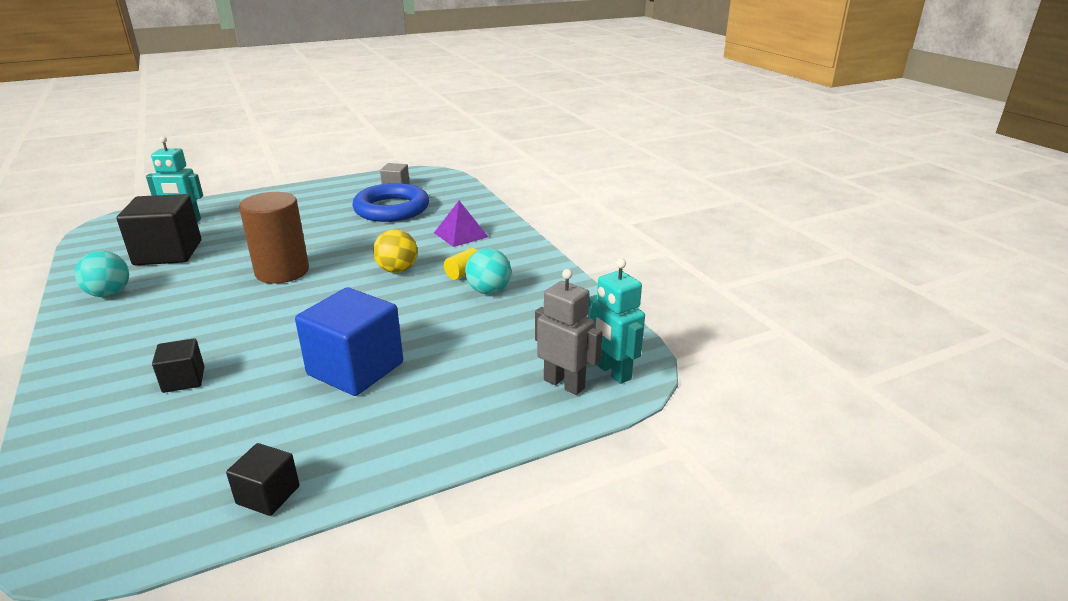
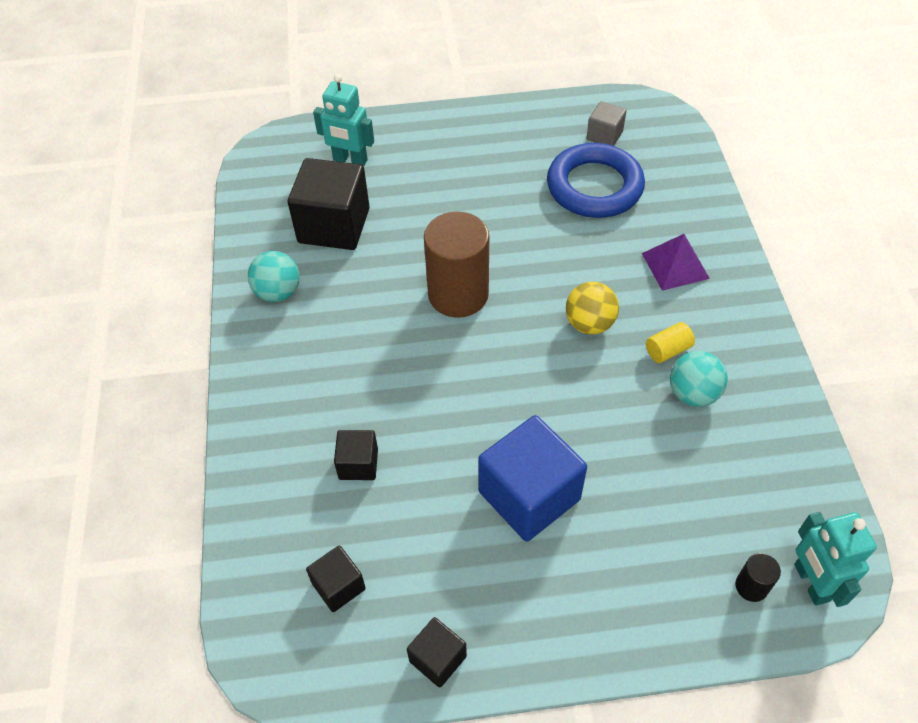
camera: 20 degrees right, 25 degrees up
grey robot [535,269,602,395] -> black cylinder [735,553,781,602]
none -> black cube [306,546,366,612]

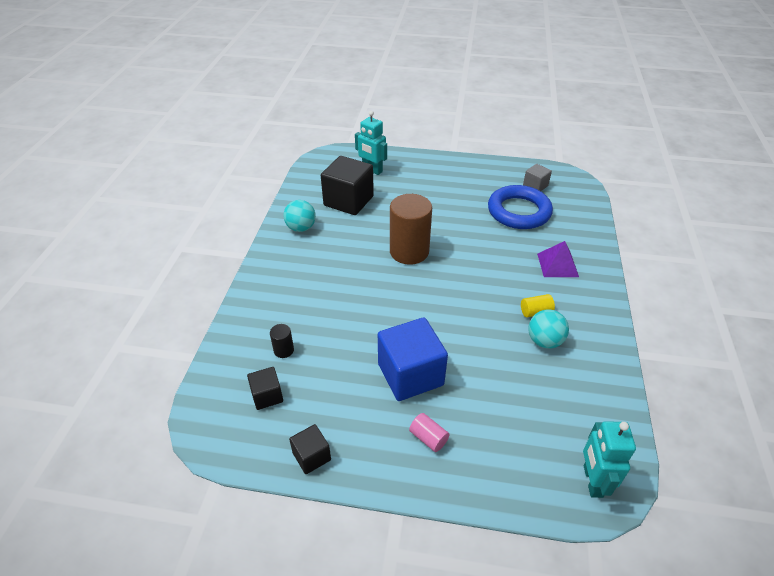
camera: 15 degrees right, 10 degrees down
black cube [334,430,378,480] -> none
yellow ball [566,282,619,335] -> none
black cylinder [735,553,781,602] -> black cylinder moved to [270,324,294,358]
none -> pink cylinder [409,413,449,452]

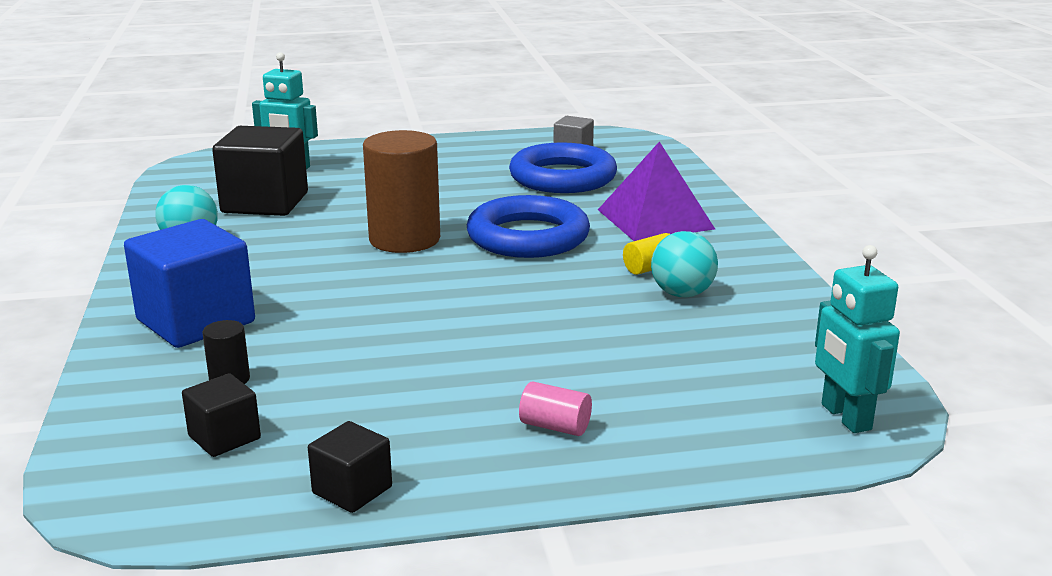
camera: 20 degrees left, 20 degrees down
blue cube [378,317,448,401] -> blue cube moved to [124,219,255,348]
purple pyramid [537,241,579,277] -> purple pyramid [598,141,715,241], size x1.51
none -> blue ring [467,195,590,258]

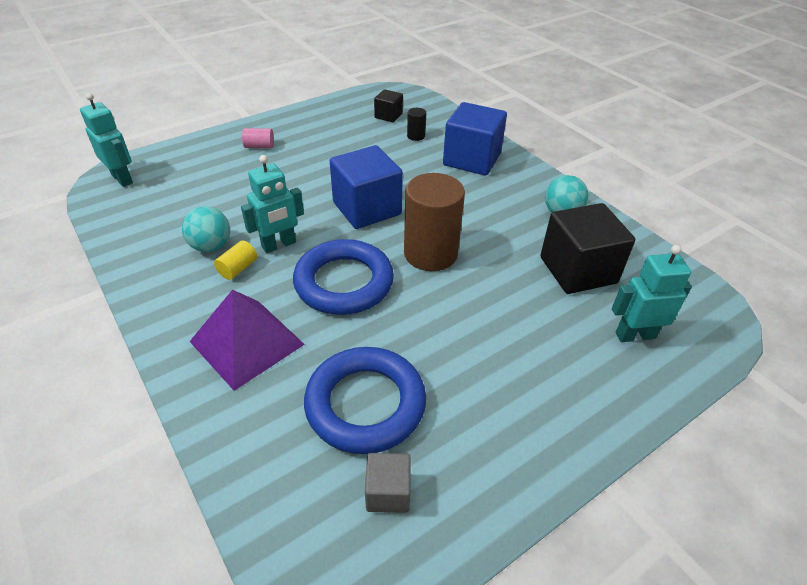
camera: 155 degrees right, 20 degrees up
black cube [308,421,392,513] -> none
none -> turquoise robot [241,155,304,253]
none -> blue cube [330,145,403,229]

